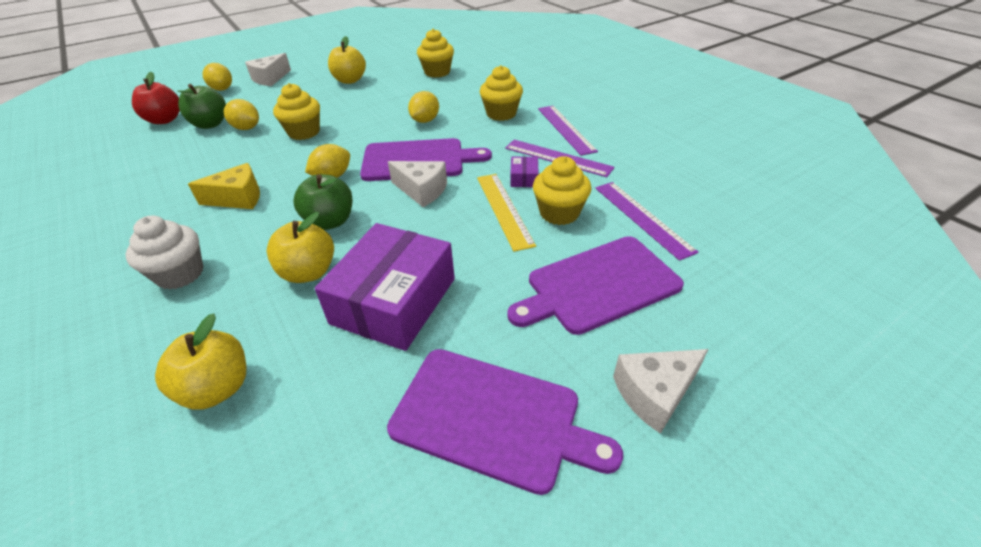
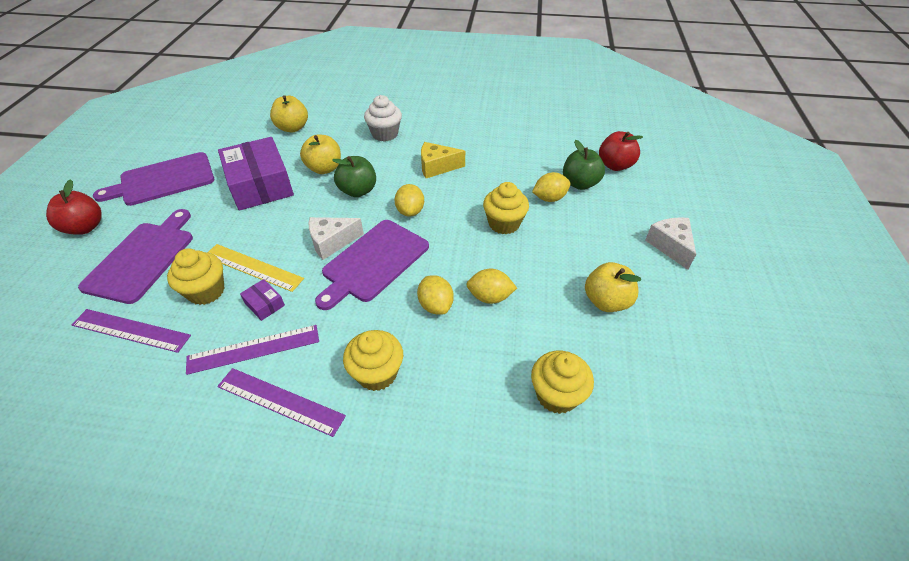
camera: 130 degrees right, 5 degrees up
yellow cheese [188,163,260,209] -> yellow cheese turned 60 degrees clockwise [421,142,465,178]
yellow lemon [202,63,232,91] -> yellow lemon moved to [466,269,517,304]
white cheese [613,349,708,434] -> red apple [46,179,102,235]

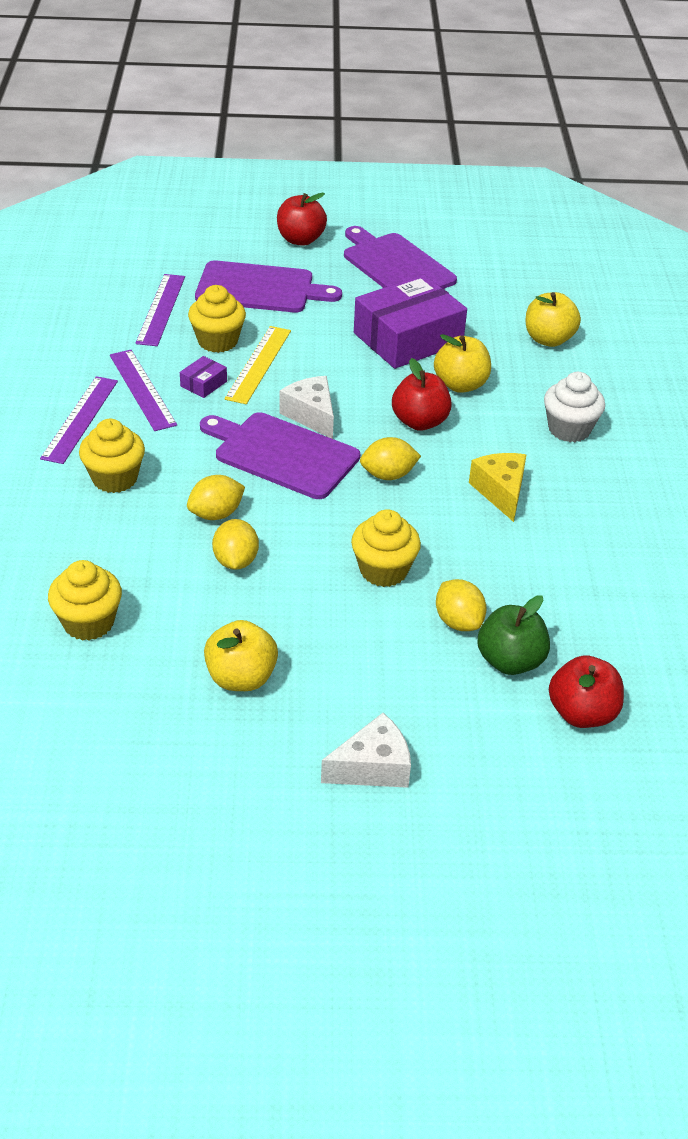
camera: 80 degrees right, 5 degrees down
green apple [332,156,376,197] -> red apple [392,358,452,431]

